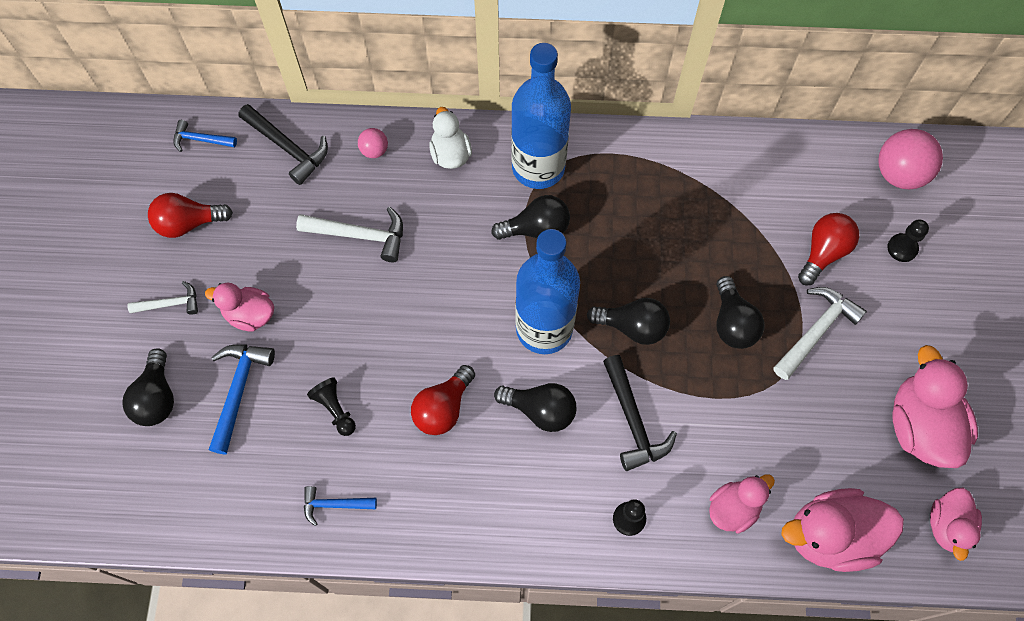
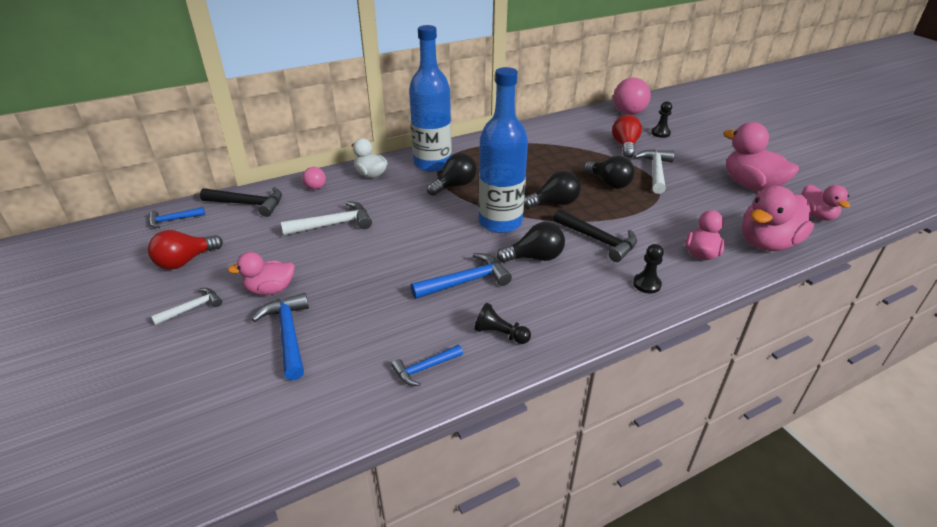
camera: 30 degrees left, 30 degrees down
black light bulb [122,348,174,426] -> none
black pawn [307,377,356,436] -> black pawn moved to [474,303,531,344]
red light bulb [411,365,475,435] -> blue hammer [411,253,512,299]

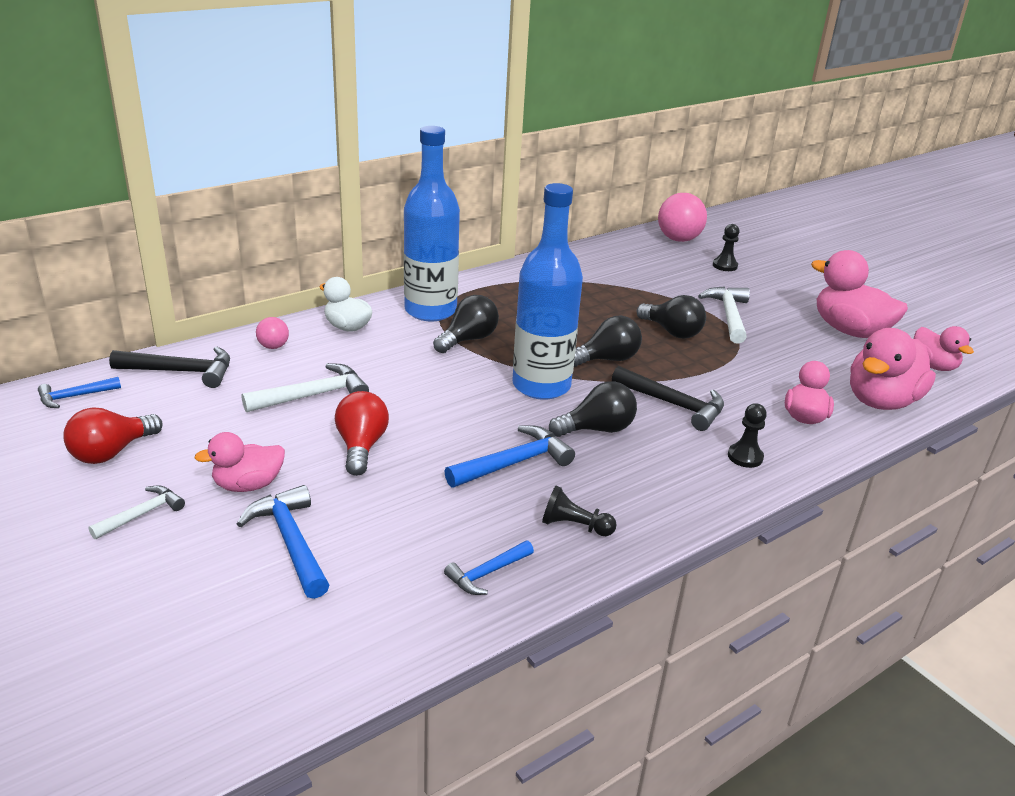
camera: 10 degrees left, 5 degrees down
red light bulb [612,115,642,158] -> red light bulb moved to [335,391,389,476]

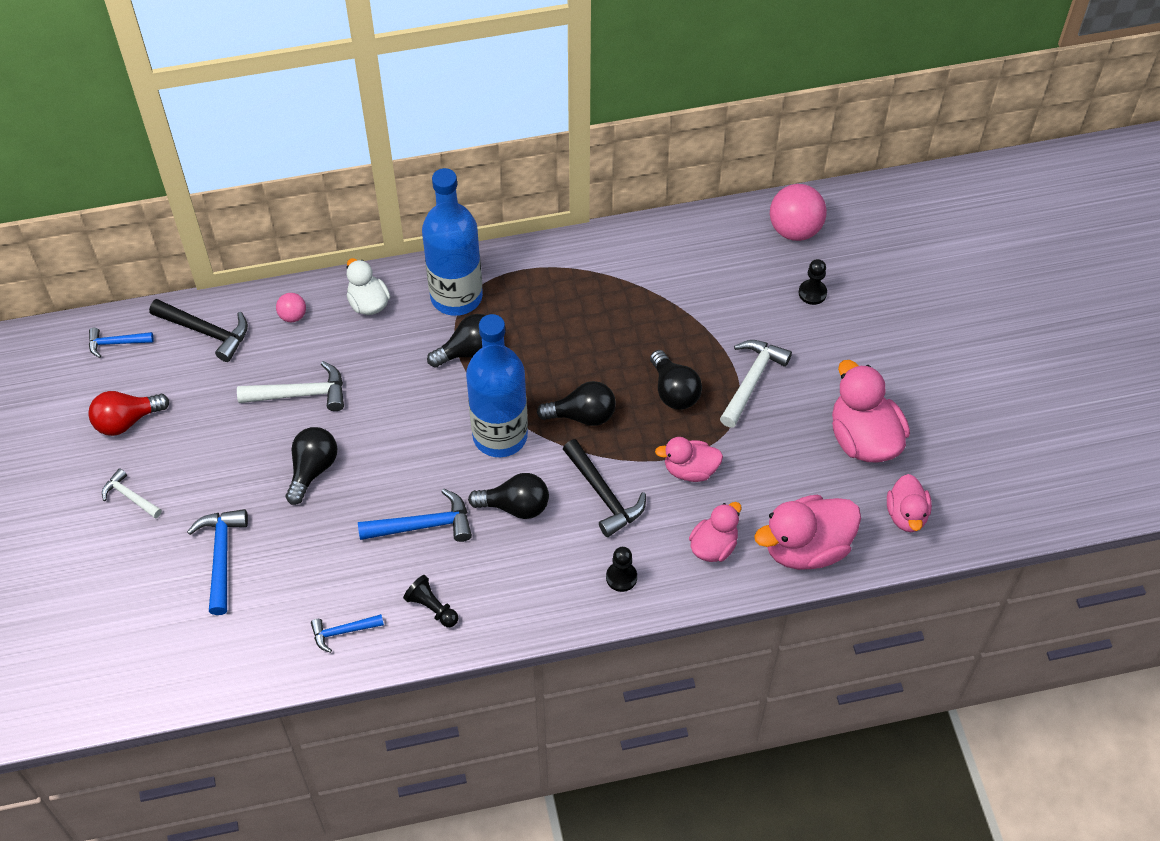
camera: 25 degrees right, 25 degrees up
white hammer [89,485,185,539] -> white hammer turned 120 degrees counterclockwise [102,468,162,519]
pink duck [194,432,285,492] -> pink duck moved to [655,437,723,482]
red light bulb [335,391,389,476] -> black light bulb [286,427,337,505]

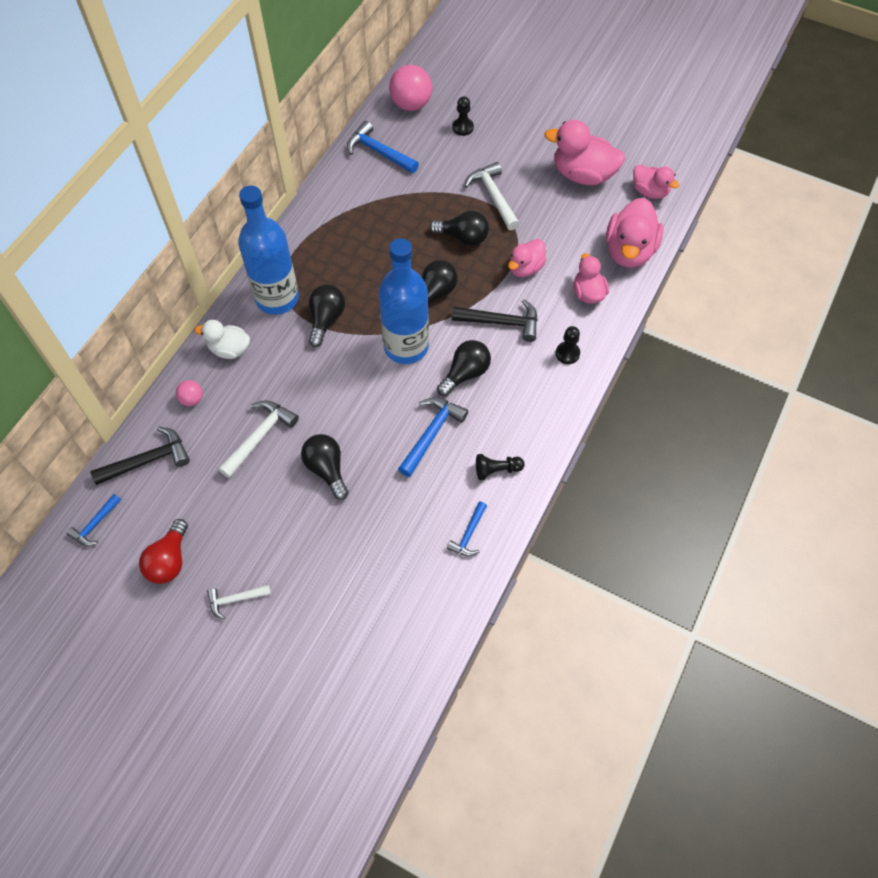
camera: 50 degrees left, 5 degrees up
blue hammer [187,509,248,615] -> blue hammer moved to [347,121,419,173]

